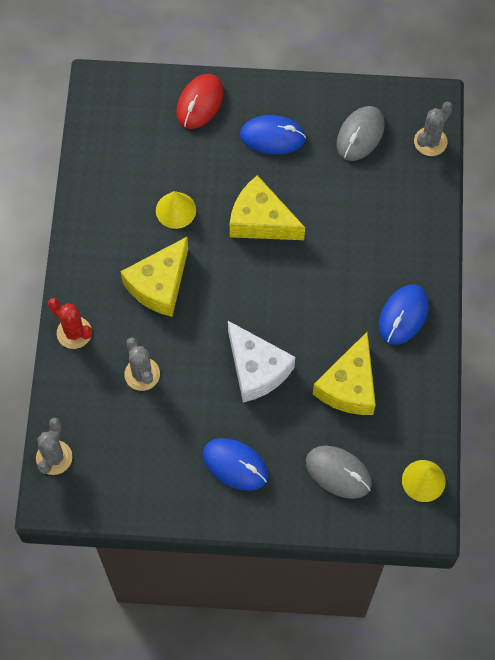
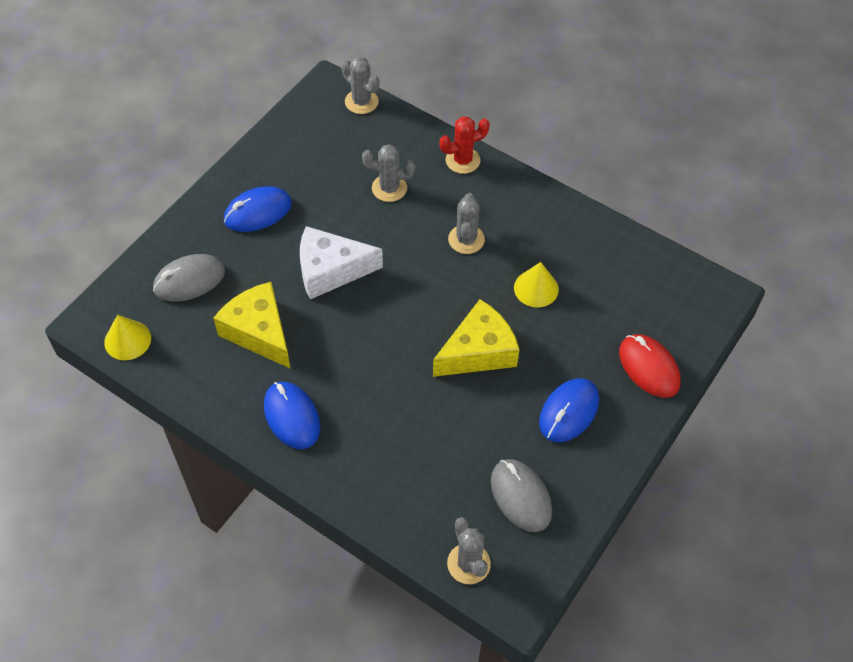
camera: 120 degrees right, 10 degrees down
yellow cheese [120,237,188,317] -> grey cactus [448,193,485,254]

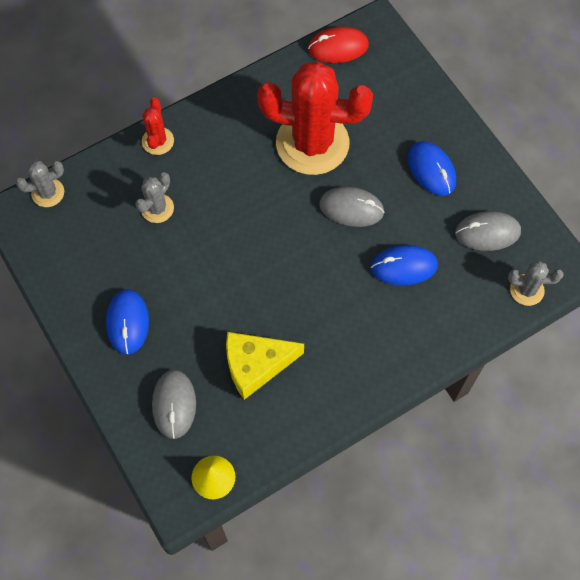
camera: 65 degrees left, 10 degrees up
blue mouse [264,382,320,449] -> blue mouse moved to [371,245,438,285]
white cheese [300,226,383,299] -> none
yellow cheese [433,299,520,377] -> grey mouse [319,187,385,227]
grey cactus [448,193,485,254] -> none
yellow cone [514,262,559,307] -> red cactus [257,61,373,175]
red mouse [619,335,681,398] -> red mouse moved to [308,27,369,63]

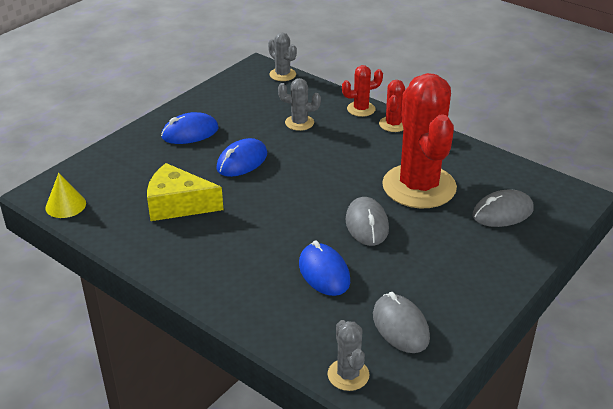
camera: 70 degrees right, 30 degrees down
grey mouse [152,370,196,439] -> grey mouse moved to [473,189,534,227]
yellow cheese [226,332,304,400] -> yellow cheese turned 45 degrees counterclockwise [147,163,223,221]
red mouse [308,27,369,63] -> none
blue mouse [408,141,456,196] -> blue mouse moved to [216,138,267,177]
none -> red cactus [379,80,405,132]

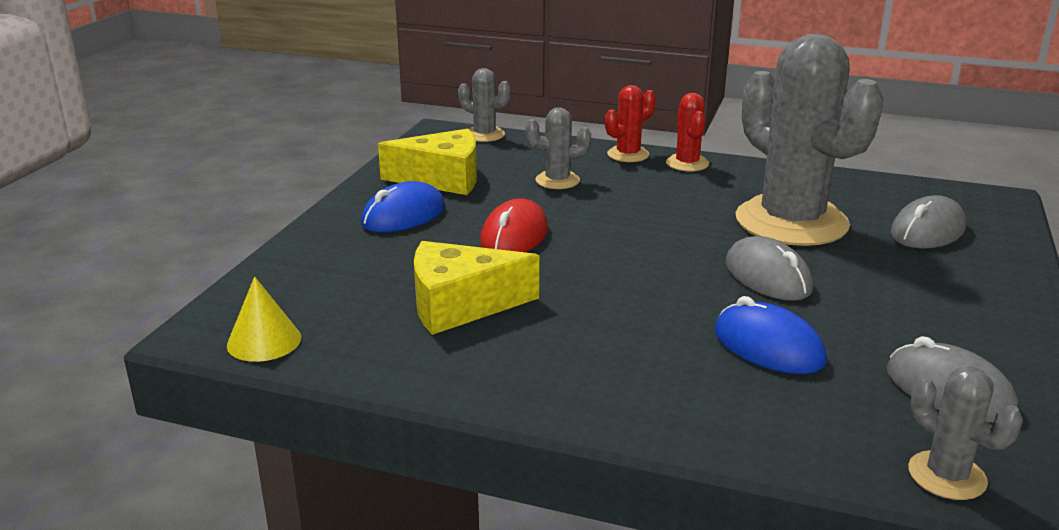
camera: 20 degrees left, 10 degrees down
blue mouse [216,138,267,177] -> red mouse [480,198,548,252]
red cactus [382,73,457,208] -> grey cactus [736,34,884,246]
none -> yellow cheese [378,129,477,195]

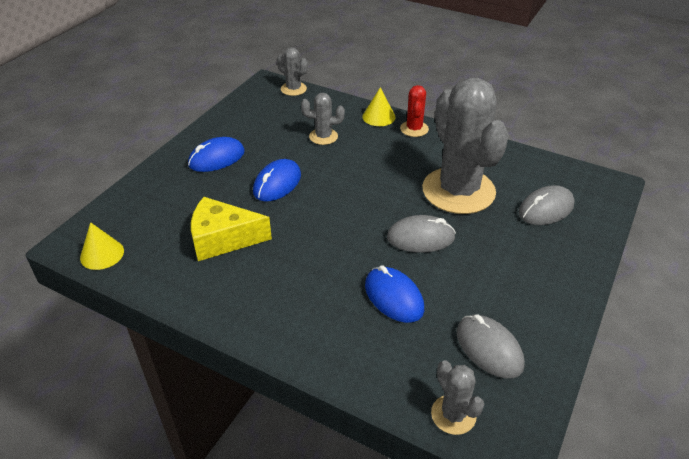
camera: 10 degrees right, 15 degrees up
yellow cheese [378,129,477,195] -> none
red mouse [480,198,548,252] -> blue mouse [253,159,301,201]
red cactus [605,85,656,162] -> yellow cone [362,87,396,126]
grey mouse [726,236,813,301] -> grey mouse turned 75 degrees counterclockwise [387,215,456,253]

